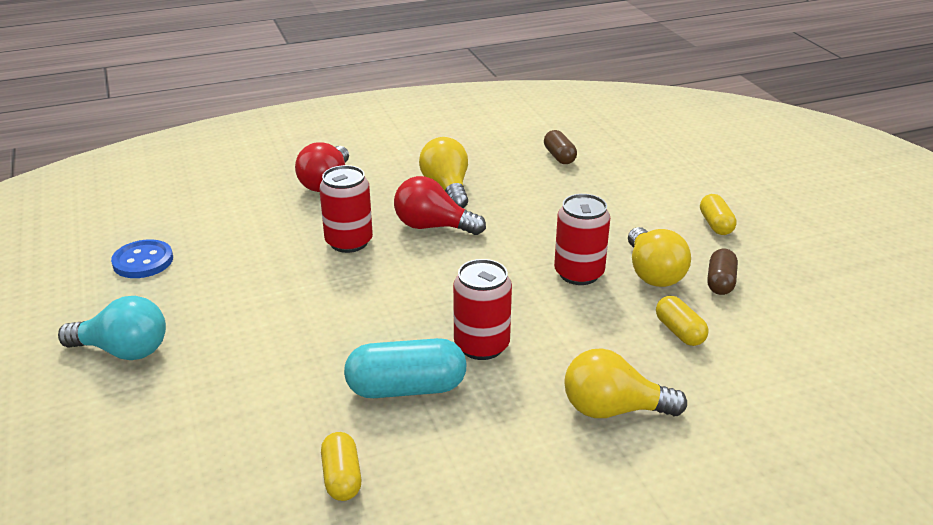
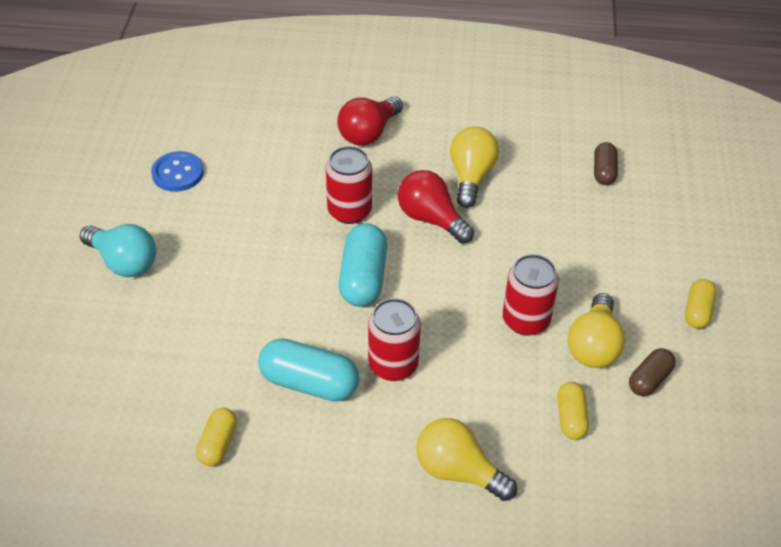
camera: 25 degrees right, 15 degrees up
none -> turquoise capsule [339,223,387,307]

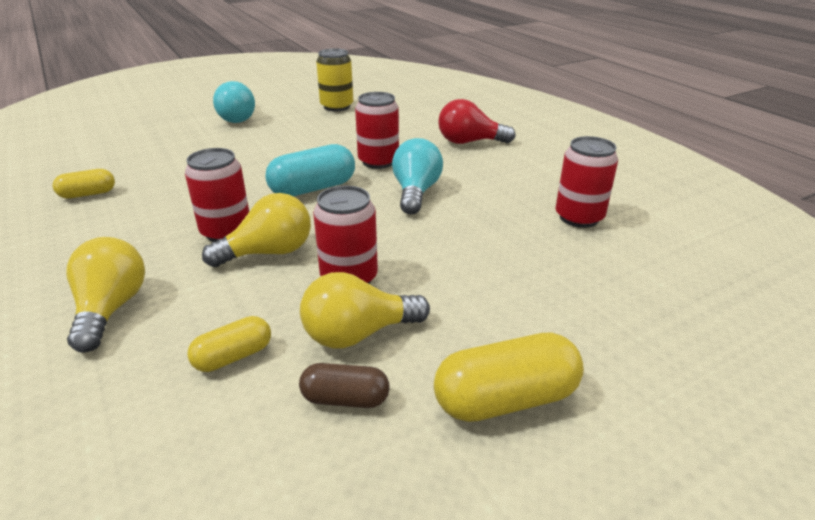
camera: 55 degrees right, 15 degrees down
blue button [151,151,204,192] -> yellow can [316,48,353,111]
turquoise capsule [258,338,359,402] -> none
red light bulb [398,170,474,244] -> turquoise light bulb [392,138,443,214]
yellow light bulb [450,127,499,208] -> yellow light bulb moved to [202,193,311,267]
brown capsule [594,142,618,185] -> none
yellow capsule [685,279,716,328] -> yellow capsule [434,332,584,422], size x1.69
none -> red can [555,136,618,228]

